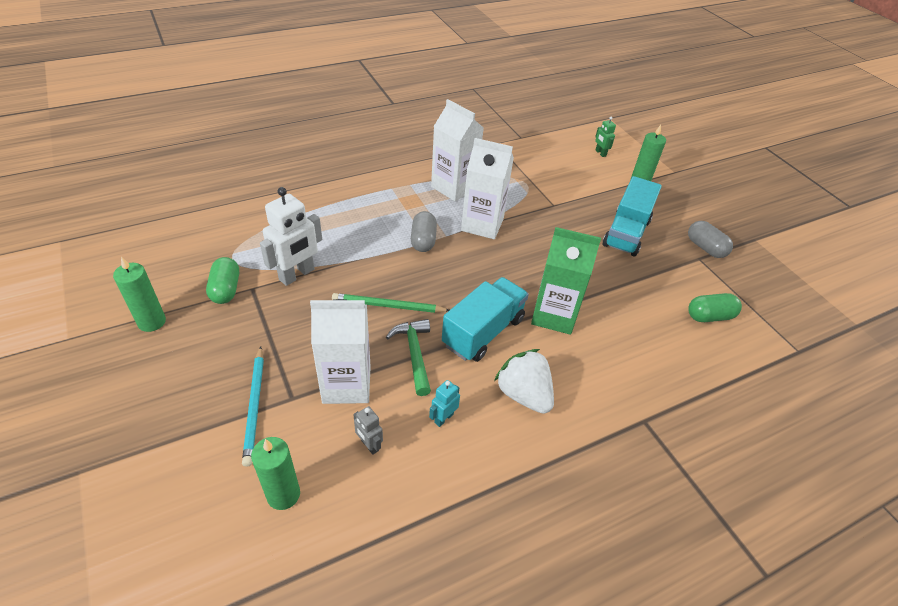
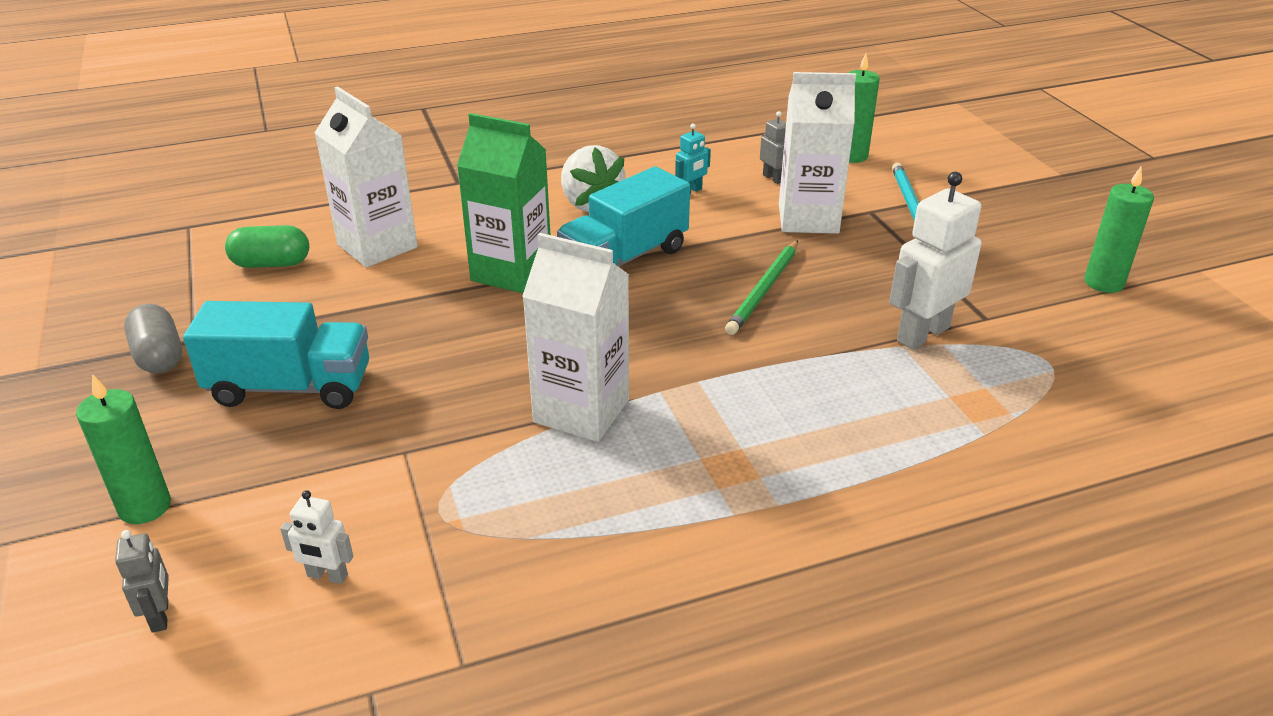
camera: 170 degrees left, 10 degrees down
green capsule [206,257,239,304] -> none
green pencil [332,293,449,313] -> green pencil turned 105 degrees clockwise [725,240,798,335]
green hammer [386,319,431,396] -> none
grey capsule [411,211,437,252] -> none
white carton [431,99,484,201] -> white carton moved to [315,86,418,268]
green robot [595,117,616,157] -> grey robot [115,530,169,633]
turquoise truck [603,176,662,256] -> turquoise truck turned 60 degrees clockwise [183,301,369,409]
none -> white robot [280,490,353,584]

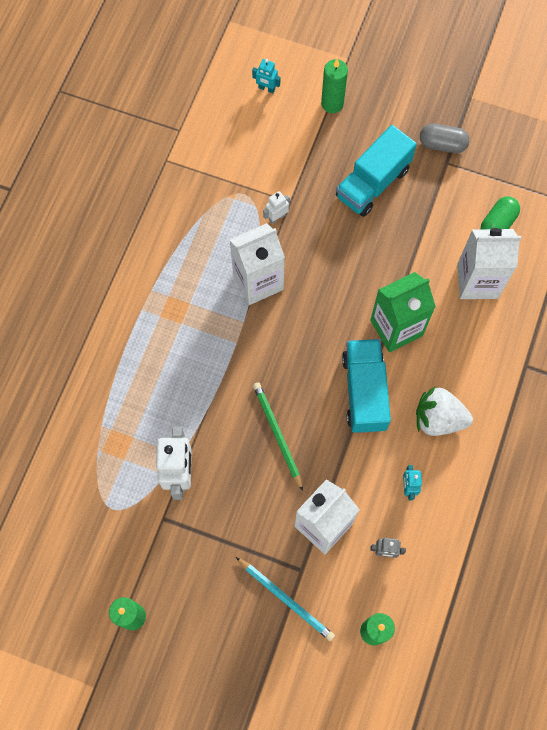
camera: 130 degrees right, 35 degrees up
grey robot [115,530,169,633] -> turquoise robot [252,59,280,93]
white robot [280,490,353,584] -> white robot moved to [263,191,290,224]

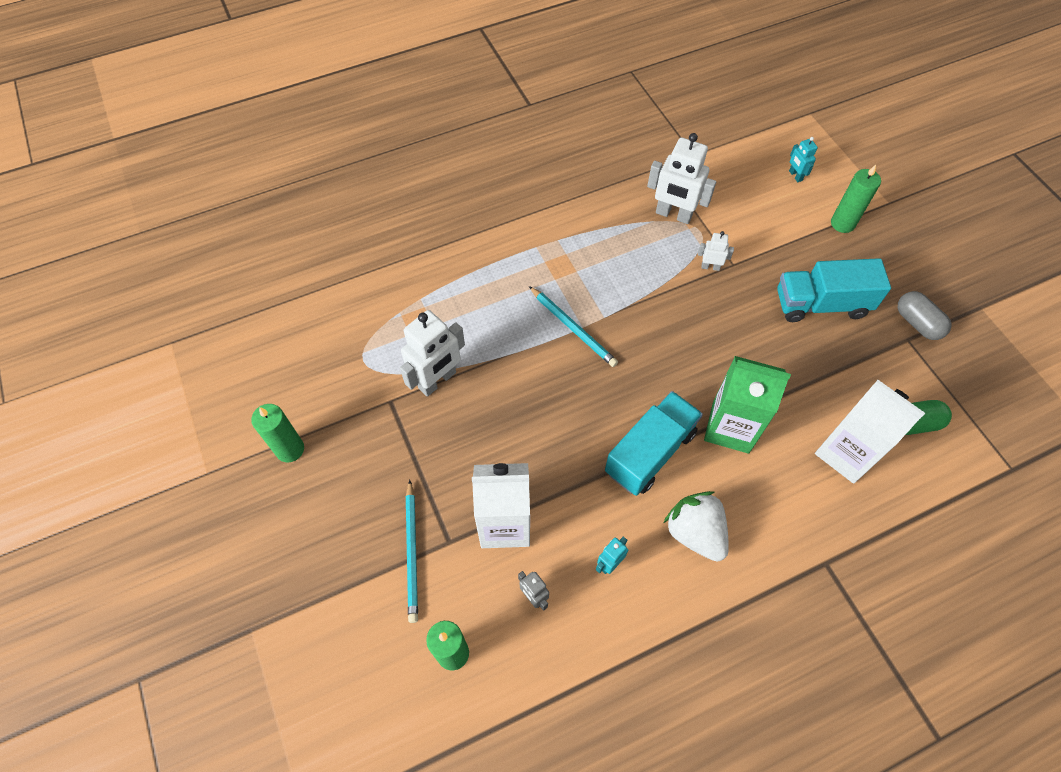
camera: 45 degrees right, 10 degrees down
white carton [230,223,285,305] -> none
green pencil [253,382,303,491] -> none
none -> turquoise pencil [529,286,618,367]
none -> white robot [647,133,716,224]

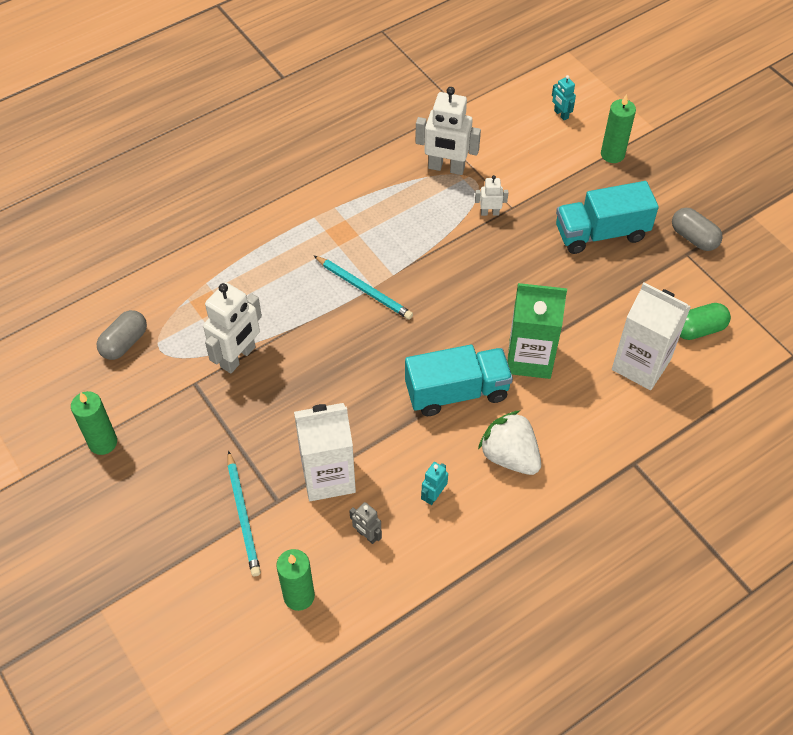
camera: 10 degrees left, 5 degrees down
turquoise truck [605,391,703,496] -> turquoise truck turned 45 degrees clockwise [405,345,513,416]
none -> grey capsule [96,310,147,360]

